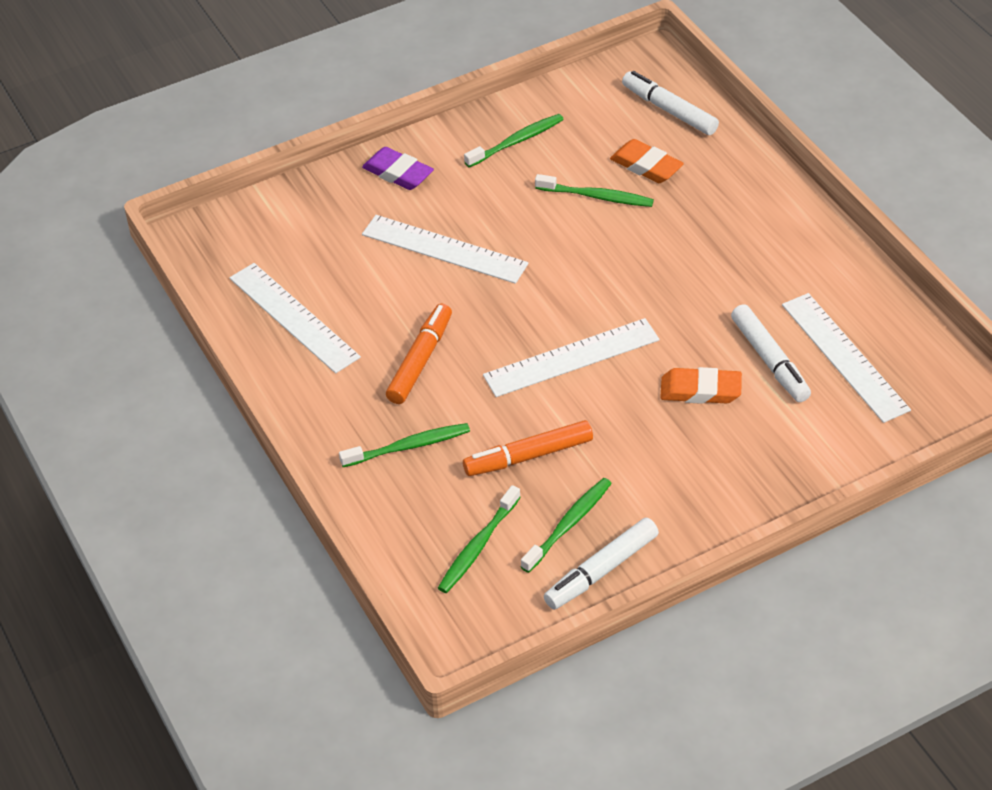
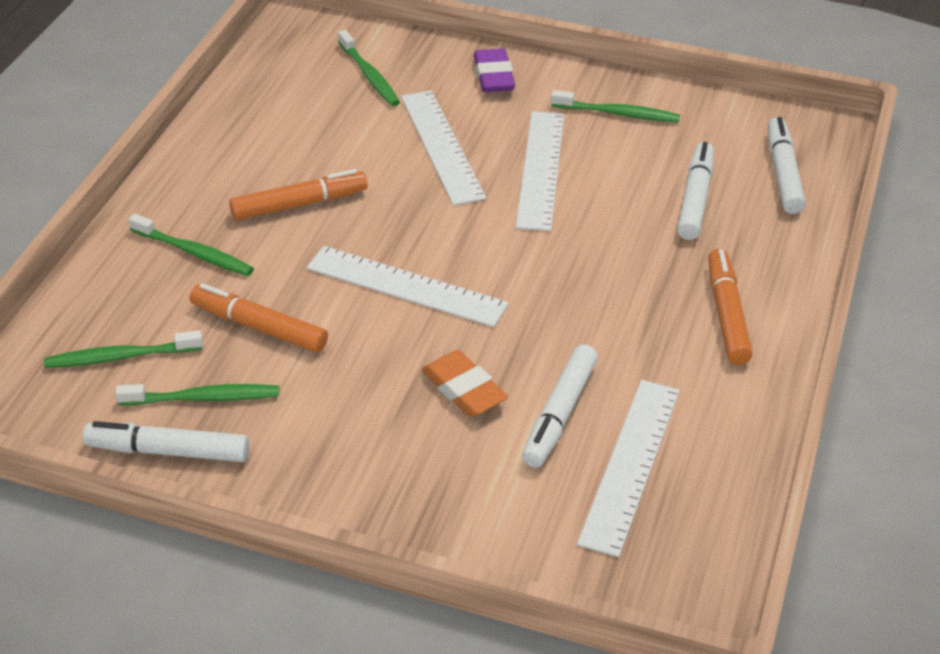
camera: 45 degrees right, 5 degrees down
white ruler [229,263,361,373] -> white ruler moved to [516,111,564,231]
green toothbrush [535,174,654,207] -> green toothbrush moved to [338,30,400,106]
orange eraser [610,139,684,183] -> white marker [677,142,714,240]
none -> orange marker [708,249,753,365]

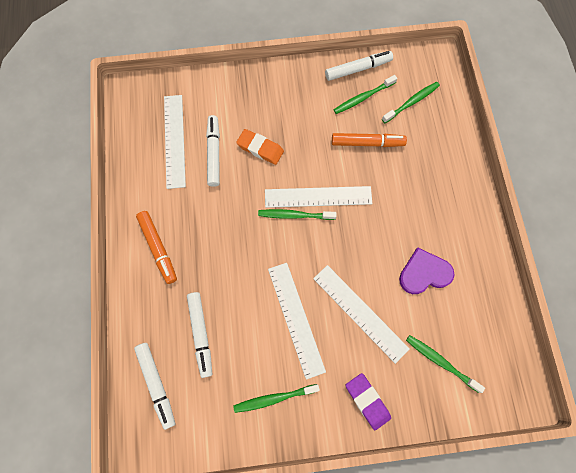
camera: 155 degrees right, 30 degrees up
green toothbrush [128,213,254,276] -> green toothbrush moved to [258,209,337,220]
orange marker [229,169,368,220] -> none
none -> purple heart [399,248,455,294]

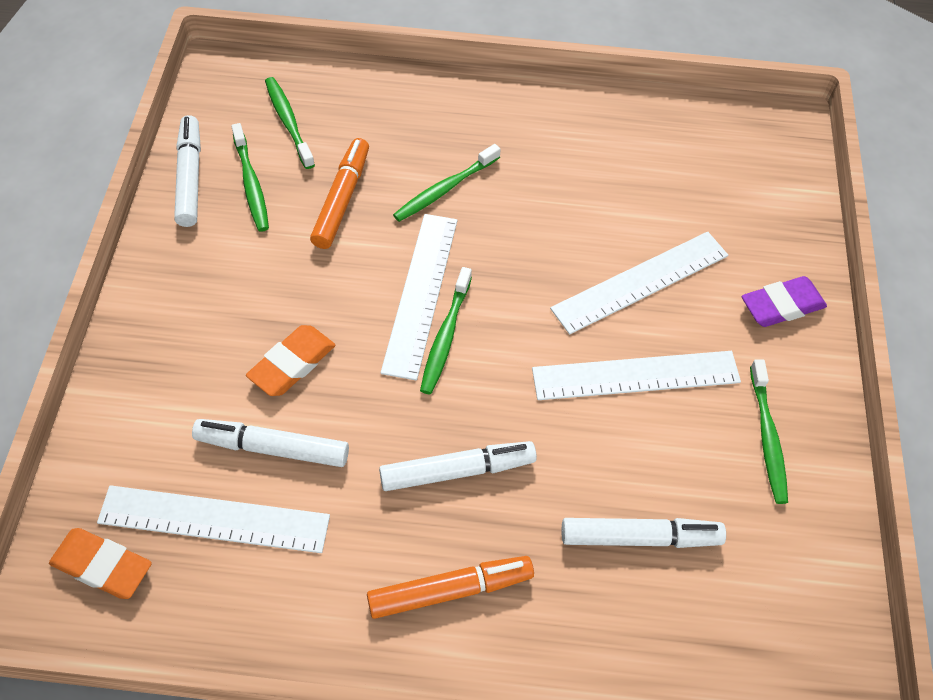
camera: 80 degrees left, 15 degrees down
white marker [134,343,175,430] -> white marker moved to [379,441,537,491]
purple heart [399,248,455,294] -> none
green toothbrush [406,335,485,393] -> green toothbrush moved to [393,144,501,222]
none -> orange eraser [49,528,152,599]

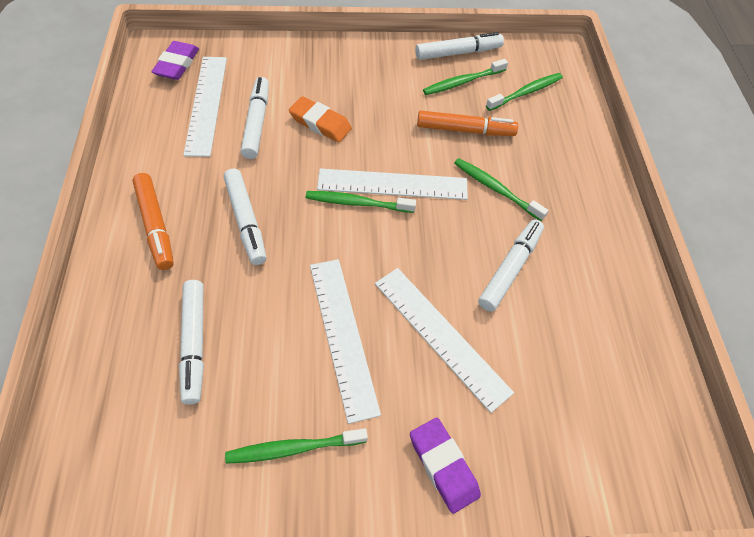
camera: 80 degrees right, 0 degrees up
orange eraser [49,528,152,599] -> purple eraser [151,41,199,80]
none -> white marker [478,219,544,312]

